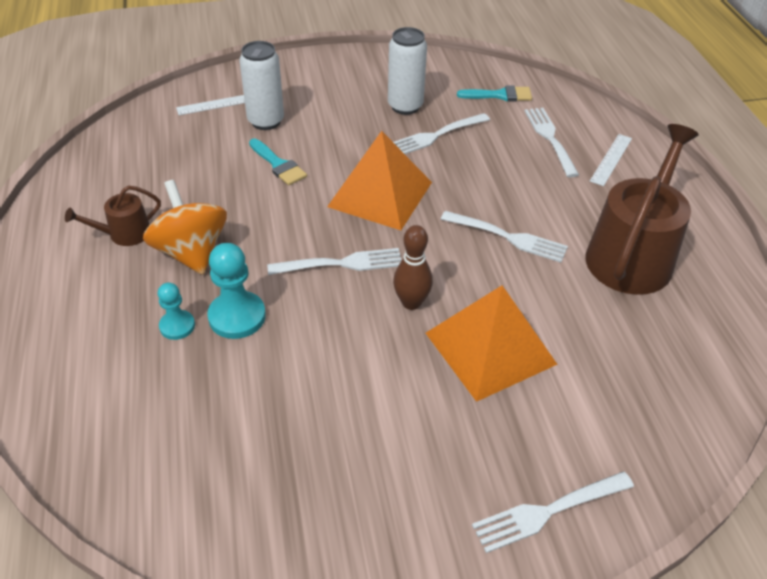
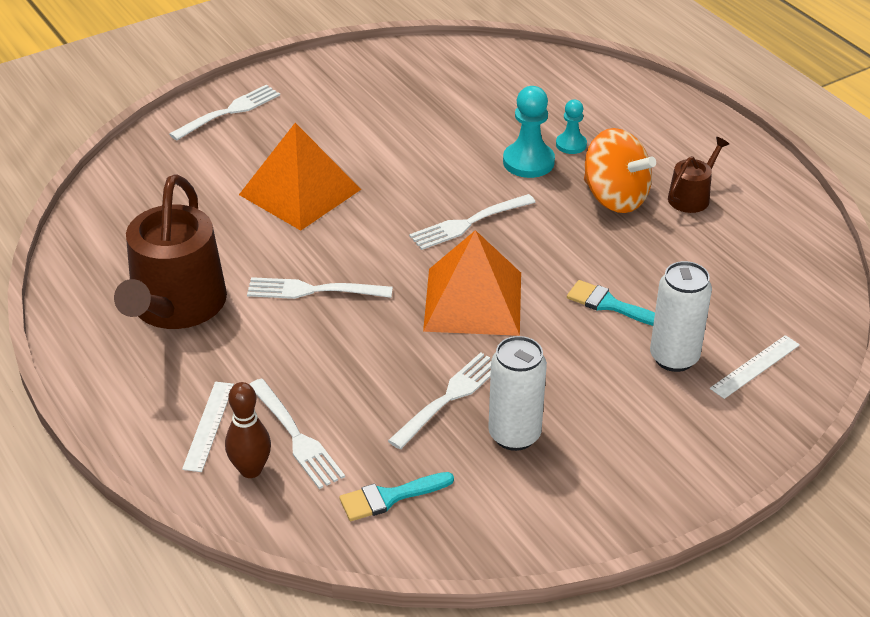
camera: 160 degrees right, 5 degrees down
brown bowling pin [393,225,433,310] -> brown bowling pin moved to [225,382,271,478]

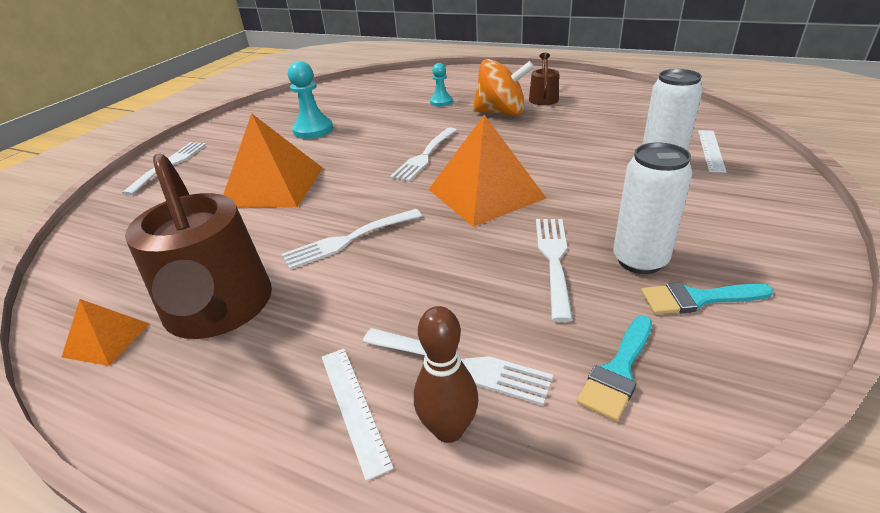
camera: 30 degrees left, 5 degrees down
turquoise pawn [503,86,555,178] -> turquoise pawn moved to [288,61,333,139]
turquoise brush [567,280,655,326] -> turquoise brush moved to [641,282,773,314]
none -> orange pyramid [61,299,149,366]

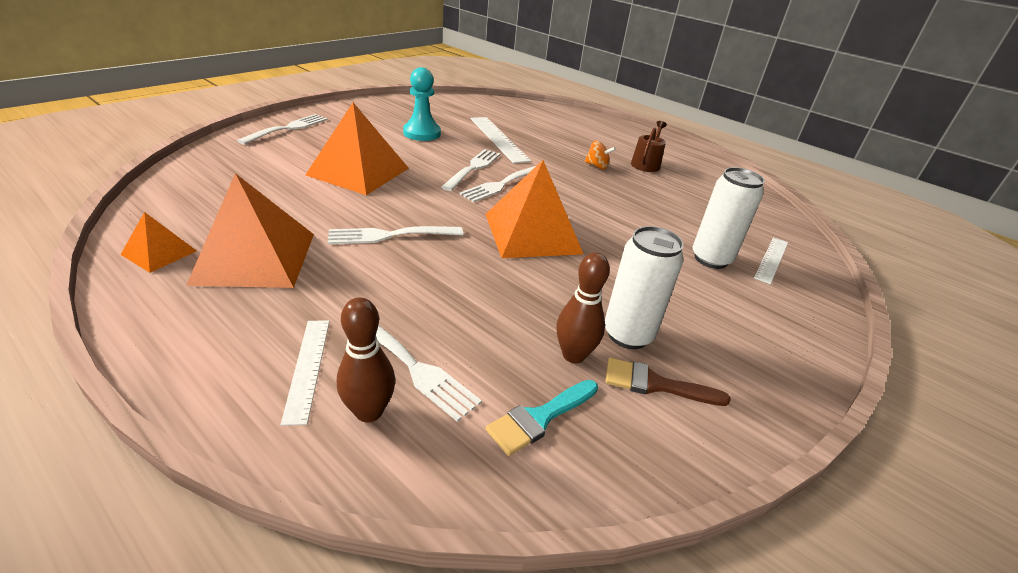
camera: 10 degrees right, 0 degrees up
brown watering can [125,153,272,339] -> orange pyramid [186,173,314,288]
turquoise pawn [430,63,453,107] -> none
orange spinning top [472,59,534,116] -> orange spinning top [585,141,616,169], size x0.48
white fork [536,219,573,322] -> white fork moved to [441,149,501,191]
turquoise brush [641,282,773,314] -> brown brush [605,358,731,406]
none -> white ruler [471,117,531,164]
none -> brown bowling pin [556,252,610,364]

